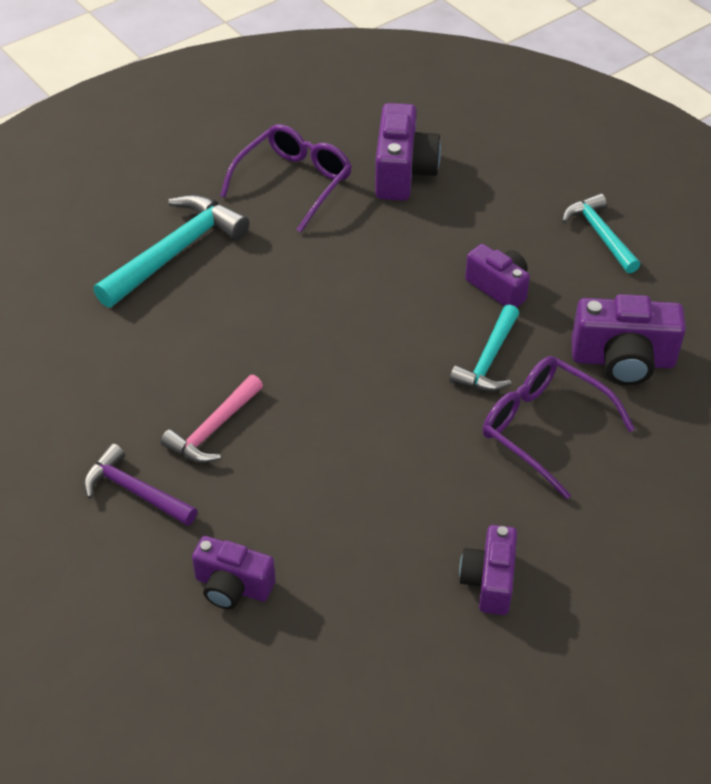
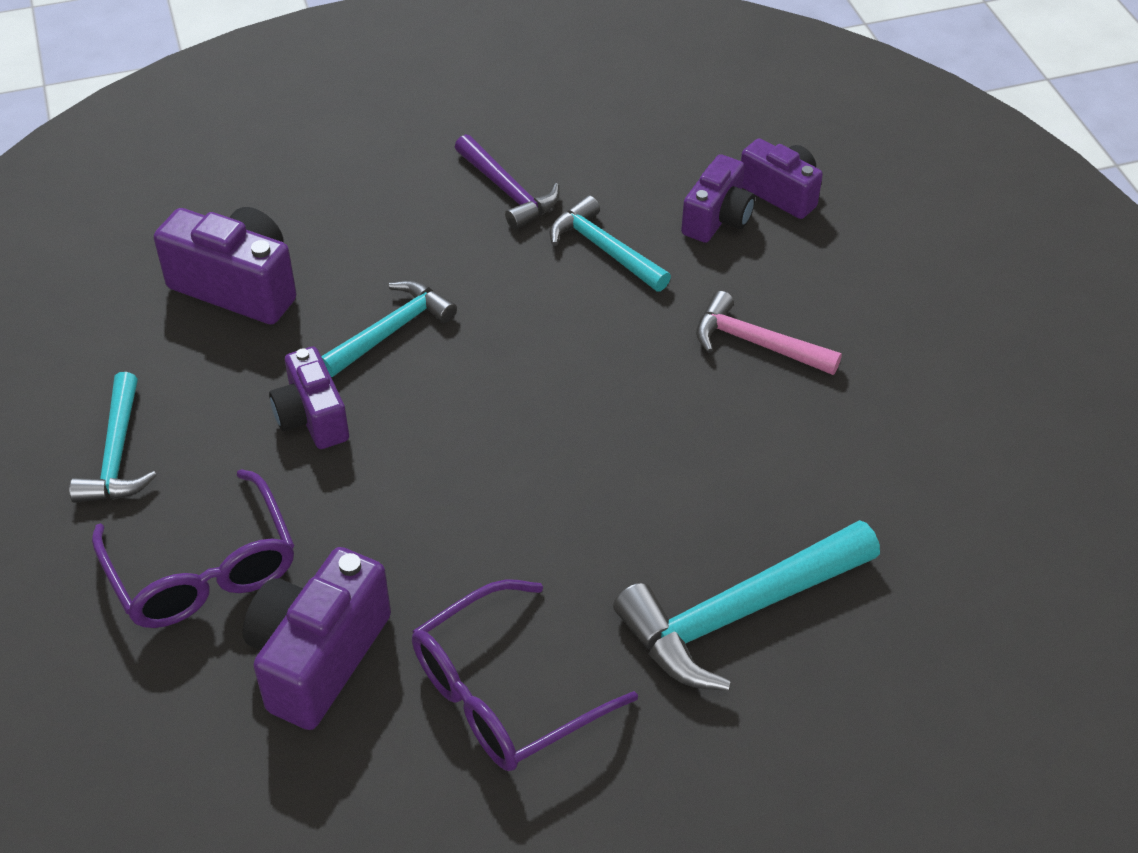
camera: 160 degrees left, 0 degrees up
purple hammer [84,444,197,526] -> purple hammer moved to [455,134,559,230]
pink hammer [161,375,263,463] -> pink hammer turned 120 degrees counterclockwise [696,291,842,375]
purple camera [459,525,517,615] -> purple camera moved to [681,154,755,243]
purple glasses [483,356,635,499] -> purple glasses moved to [92,469,295,628]
none -> turquoise hammer [549,195,671,292]

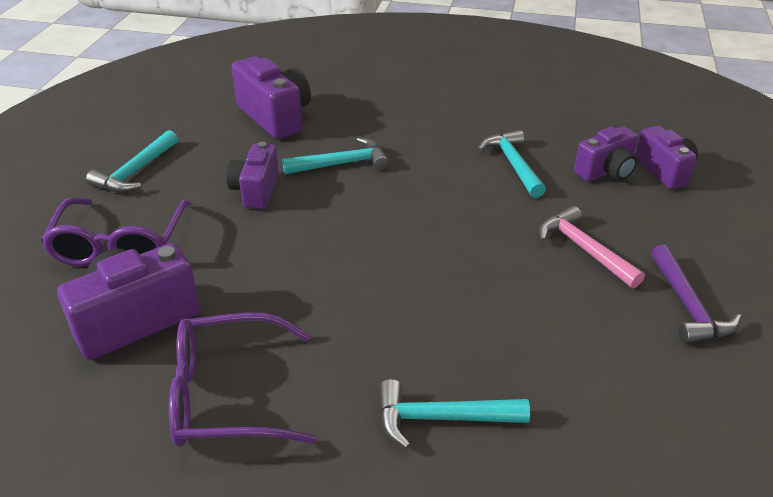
camera: 30 degrees right, 10 degrees down
purple hammer [455,134,559,230] -> purple hammer moved to [651,244,741,343]
turquoise hammer [613,520,880,691] -> turquoise hammer [379,379,530,449], size x0.62

